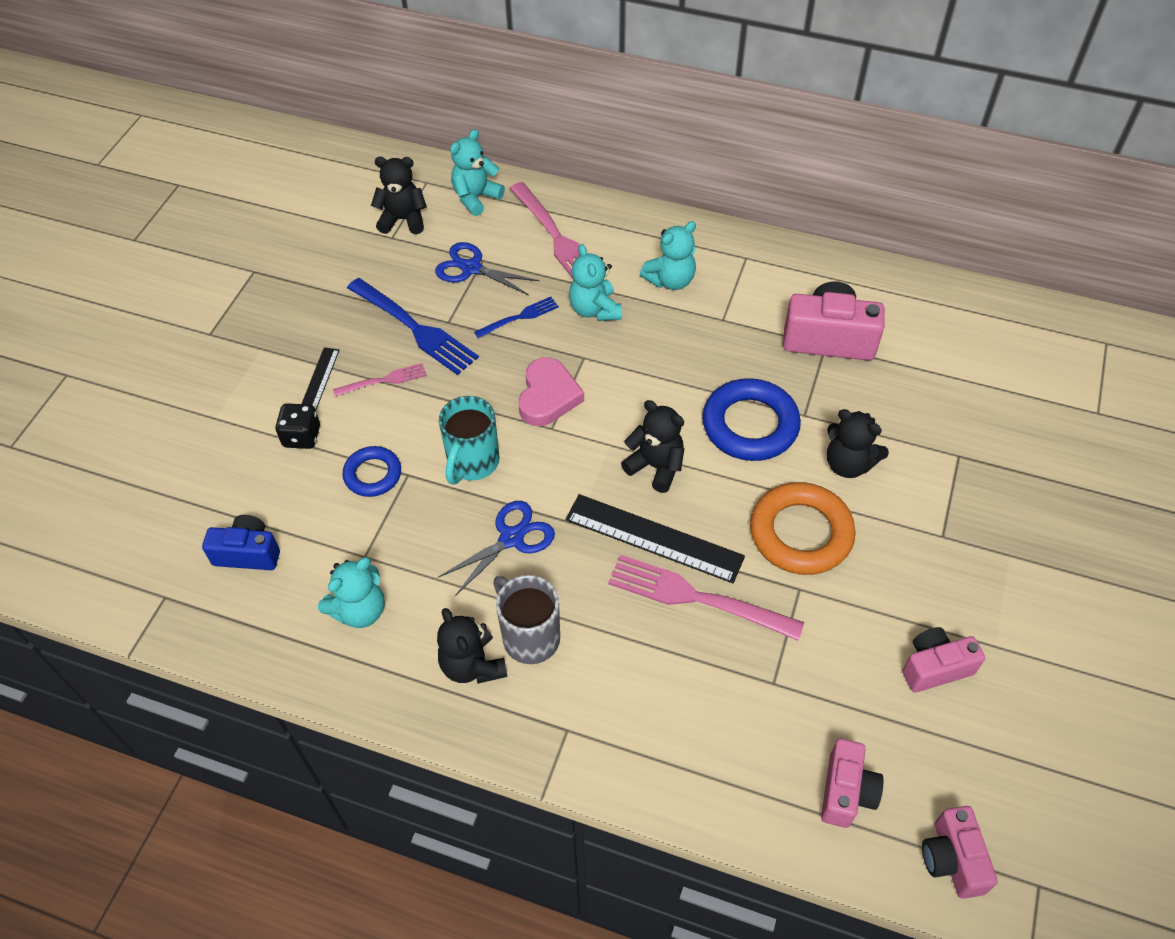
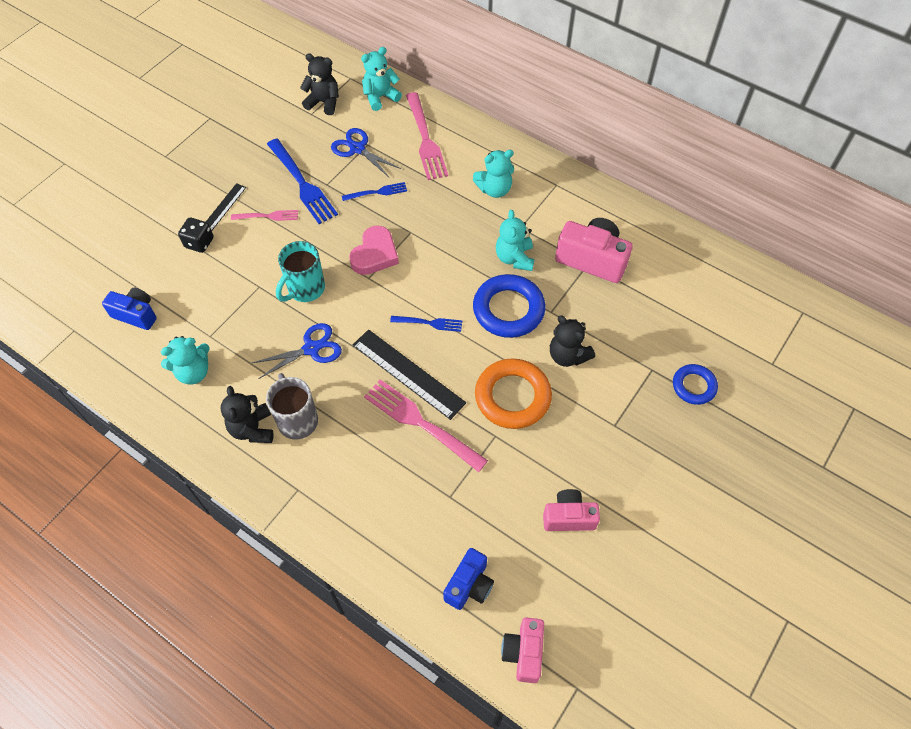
camera: 15 degrees right, 5 degrees up
blue ring [343,446,401,497] -> blue ring moved to [673,364,718,405]
turquoise teddy bear [569,244,622,321] -> turquoise teddy bear moved to [496,210,534,271]
black teddy bear [621,400,685,493] -> blue fork [390,316,462,332]
pink camera [821,739,884,828] -> blue camera [443,548,494,610]

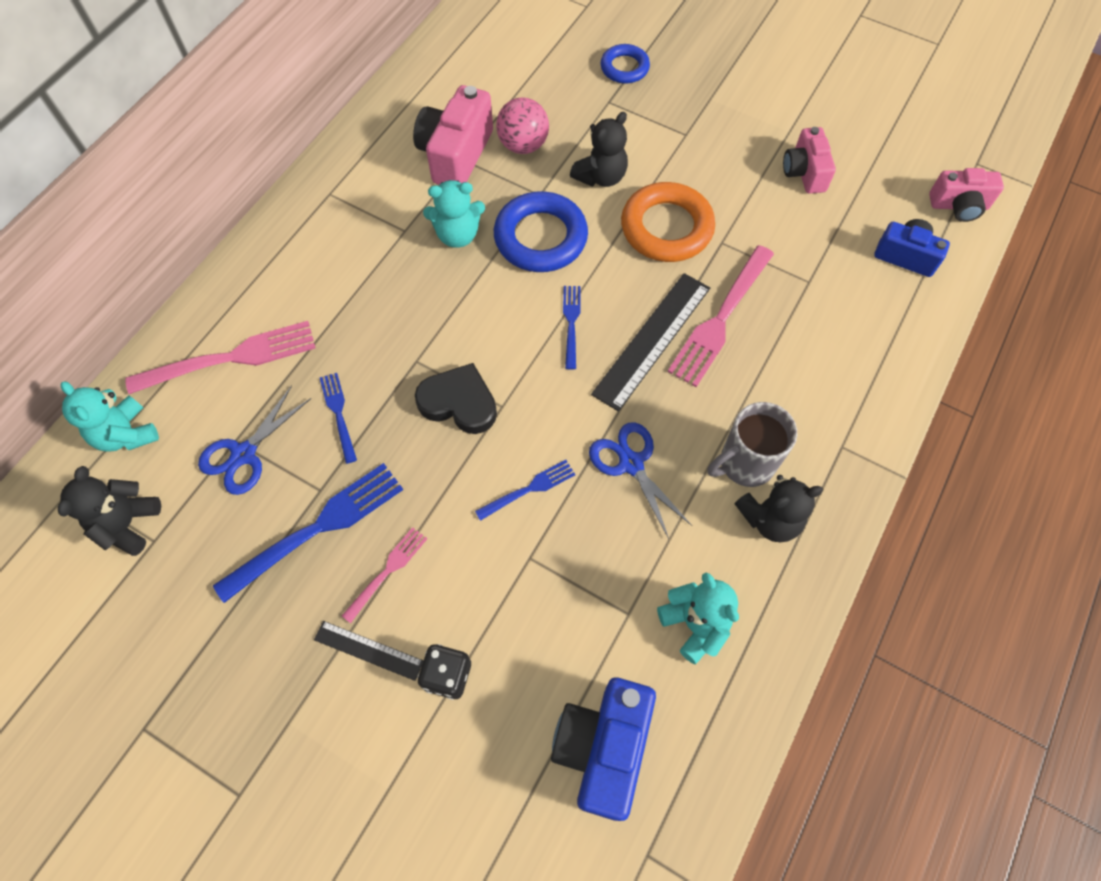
camera: 95 degrees left, 5 degrees up
blue camera [102,288,157,330] -> blue camera [551,678,656,821], size x1.57
pink fork [231,210,298,221] -> pink fork turned 45 degrees clockwise [342,527,427,623]
turquoise mug [276,241,325,302] -> blue fork [475,460,575,521]
pink heart [349,226,399,275] -> black heart [415,363,497,434]
turquoise teddy bear [473,150,514,198] -> none
none -> pink ball [496,98,549,154]

